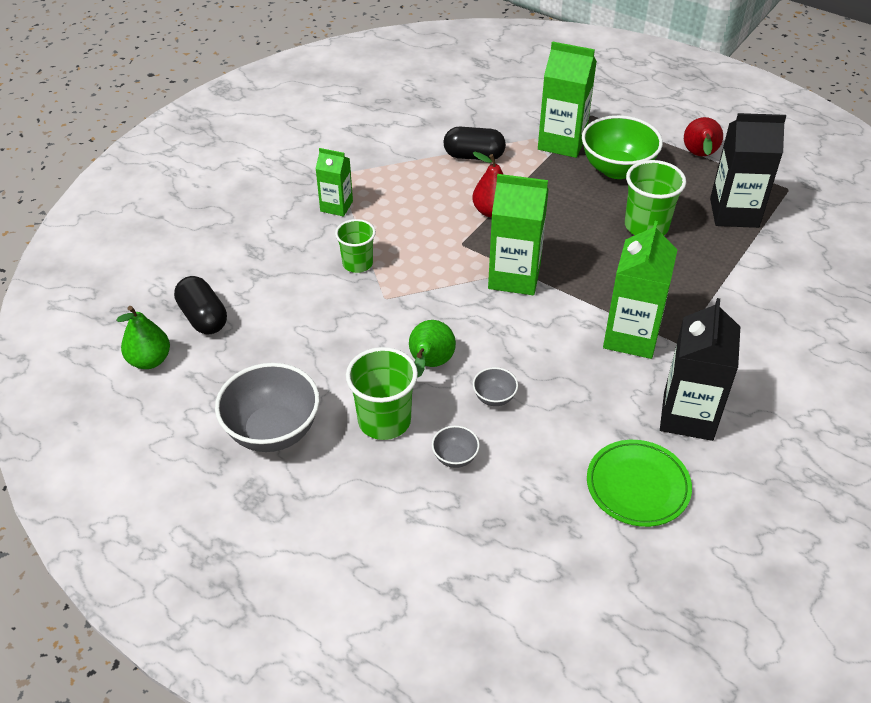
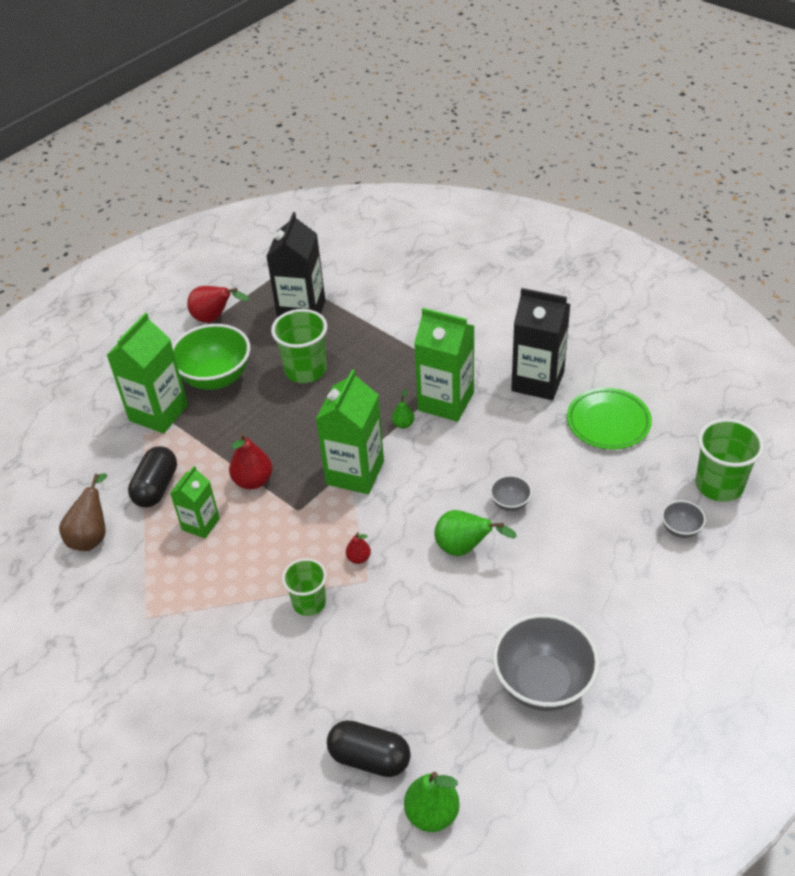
camera: 80 degrees left, 0 degrees up
black capsule [174,276,227,334] -> black capsule turned 45 degrees clockwise [327,720,411,777]
green carton [316,148,353,217] -> green carton moved to [170,466,220,539]
green cup [346,347,418,440] -> green cup moved to [696,419,764,502]
grey bowl [432,426,480,468] -> grey bowl moved to [662,500,706,538]
none -> brown pear [59,473,107,551]
none -> red pear [346,532,371,564]
none -> green pear [392,389,415,429]

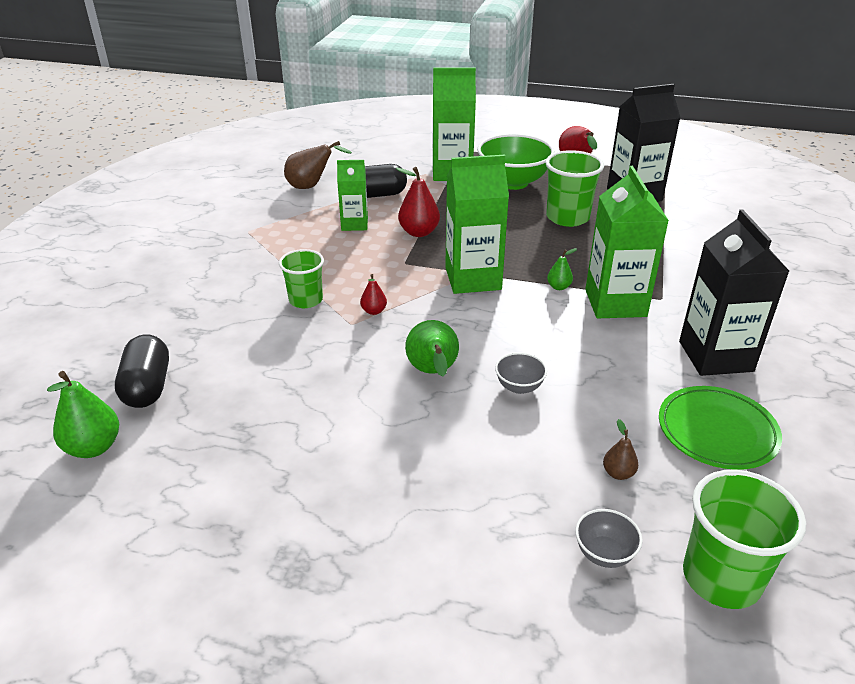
camera: 60 degrees right, 10 degrees down
grey bowl [493,613,599,711] -> none
none -> brown pear [603,419,639,480]

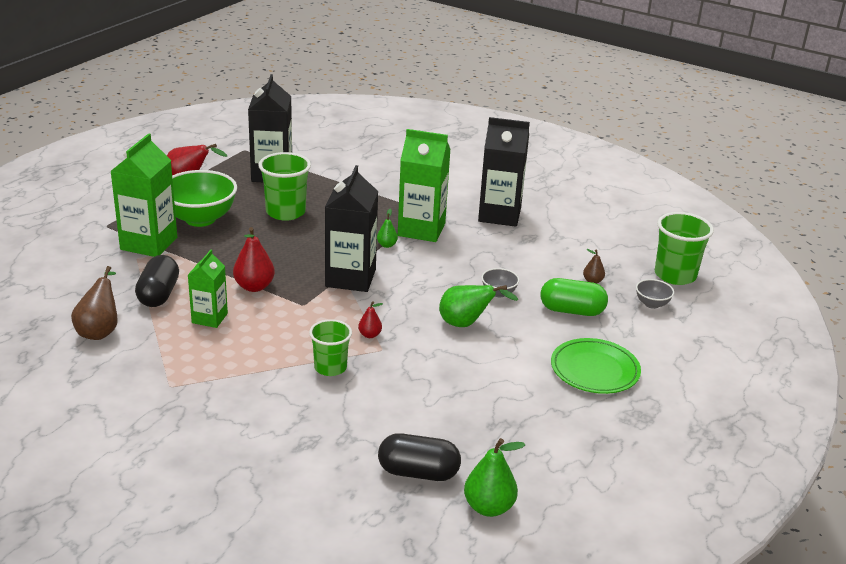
camera: 75 degrees left, 5 degrees down
green carton [445,155,509,294] -> black carton [325,165,378,292]
green plate [659,386,782,470] -> green plate moved to [551,338,641,394]
none -> green capsule [540,278,608,316]

